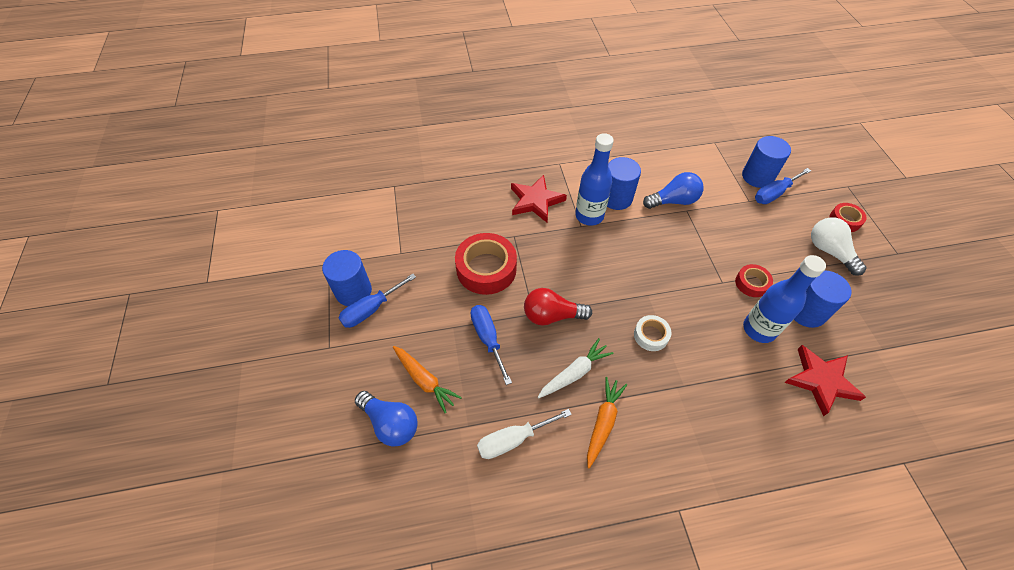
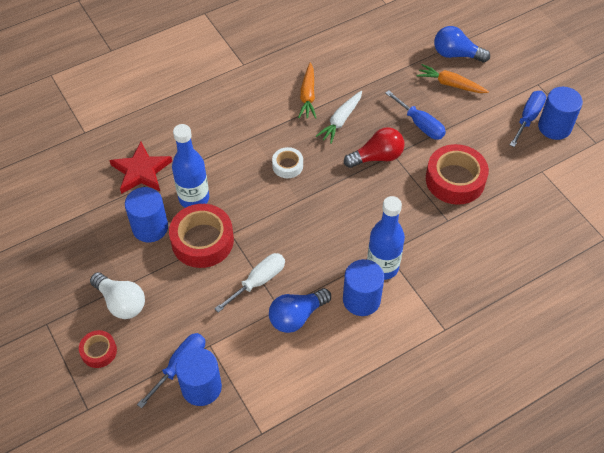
camera: 160 degrees right, 0 degrees up
white screwdriver [477,409,572,459] -> white screwdriver moved to [214,253,285,313]
red star [511,175,567,223] -> none
red tape [735,264,773,297] -> red tape [169,204,234,268], size x1.90

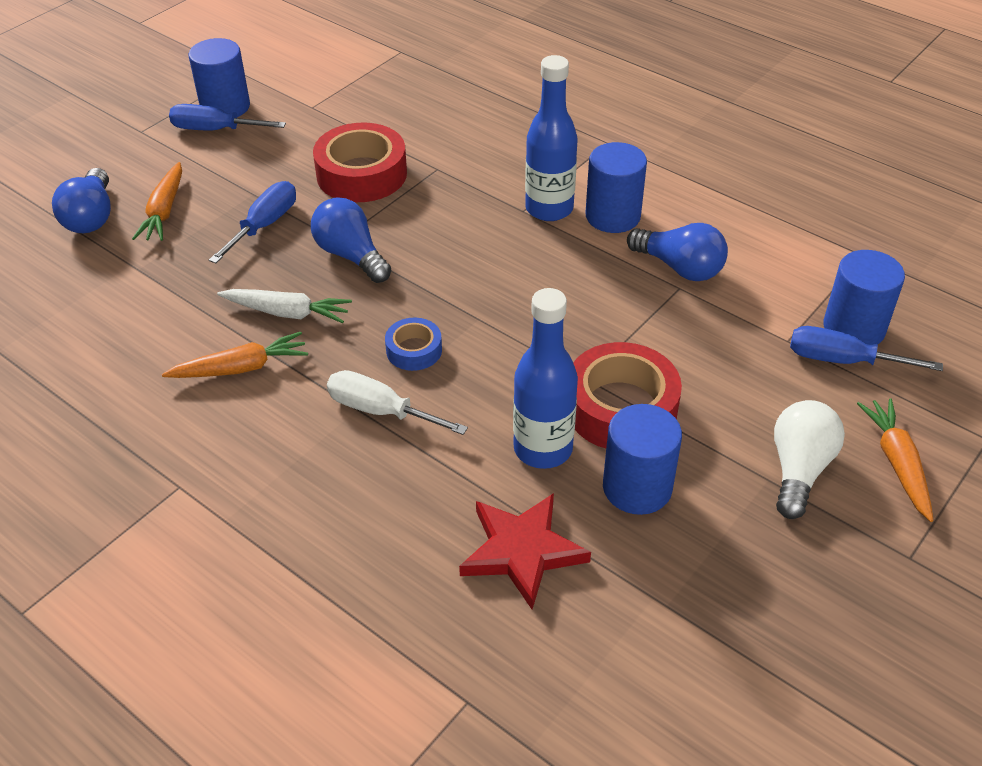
camera: 110 degrees left, 10 degrees down
red tape [79,330,117,368] -> orange carrot [857,398,933,522]
white screwdriver [214,253,285,313] -> white screwdriver moved to [327,370,468,435]
white tape [272,147,303,178] -> blue tape [385,318,442,371]
red light bulb [344,127,404,168] -> blue light bulb [311,197,391,283]

